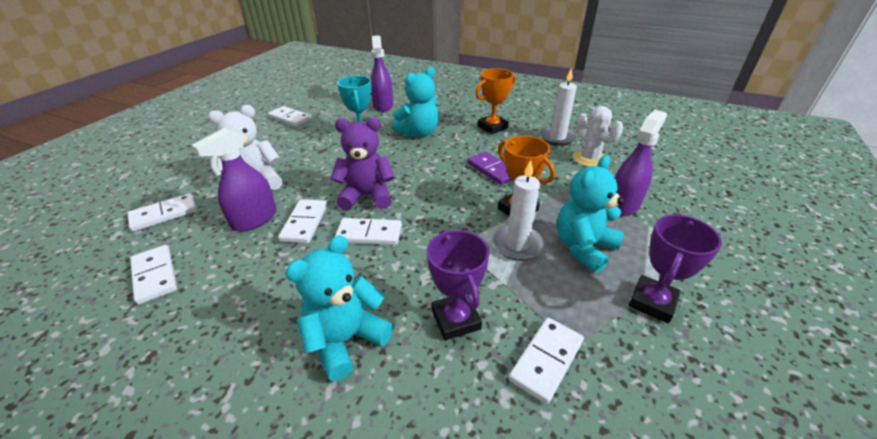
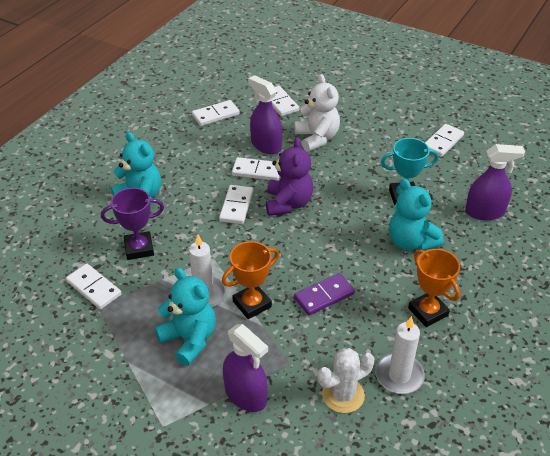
camera: 95 degrees right, 5 degrees up
purple trophy [629,215,722,323] -> none

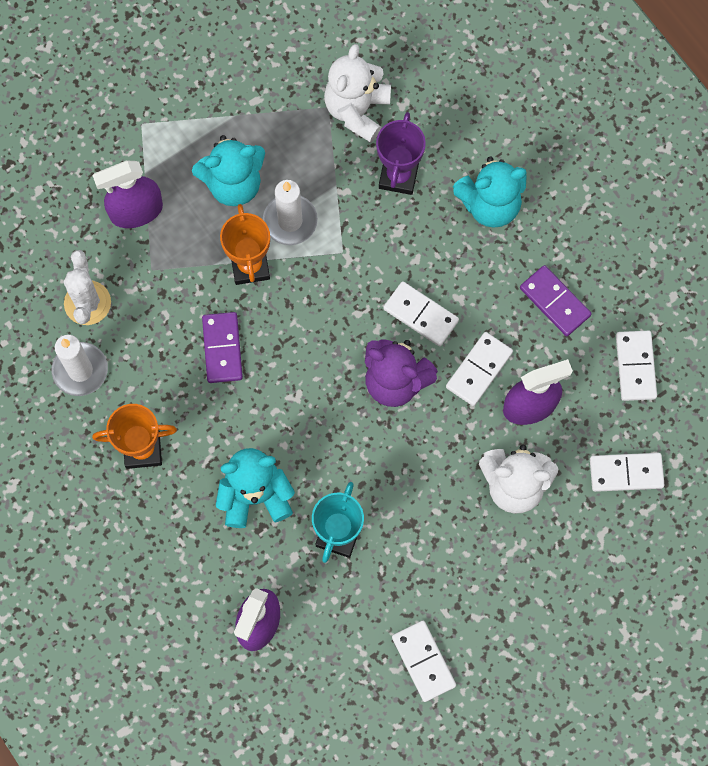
camera: 115 degrees right, 30 degrees up
white domino [66,264,122,309] -> white teddy bear [324,44,391,143]
none -> purple domino [520,265,591,336]

